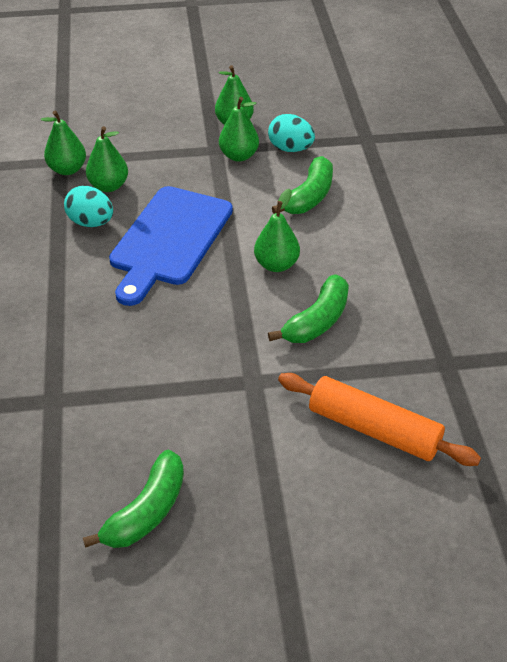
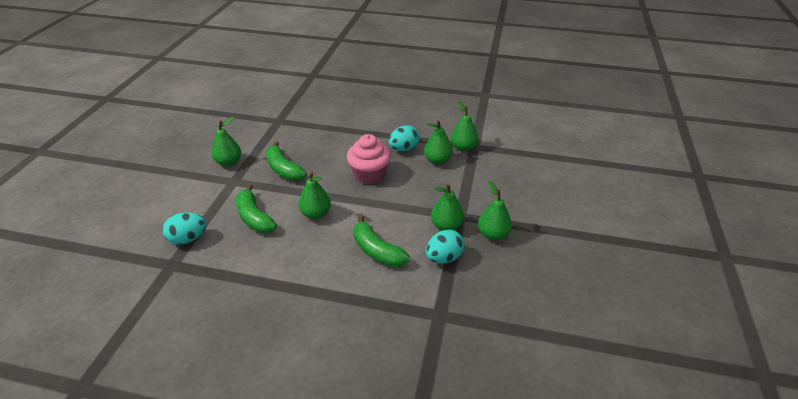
camera: 110 degrees right, 5 degrees down
green banana [83,450,184,548] -> green banana moved to [266,141,307,181]
blue cutting board [109,186,233,306] -> pink cupcake [347,134,391,184]
orange rolling pin [278,373,481,466] -> none
none -> turquoise egg [162,212,207,245]
none -> green pear [211,117,241,167]

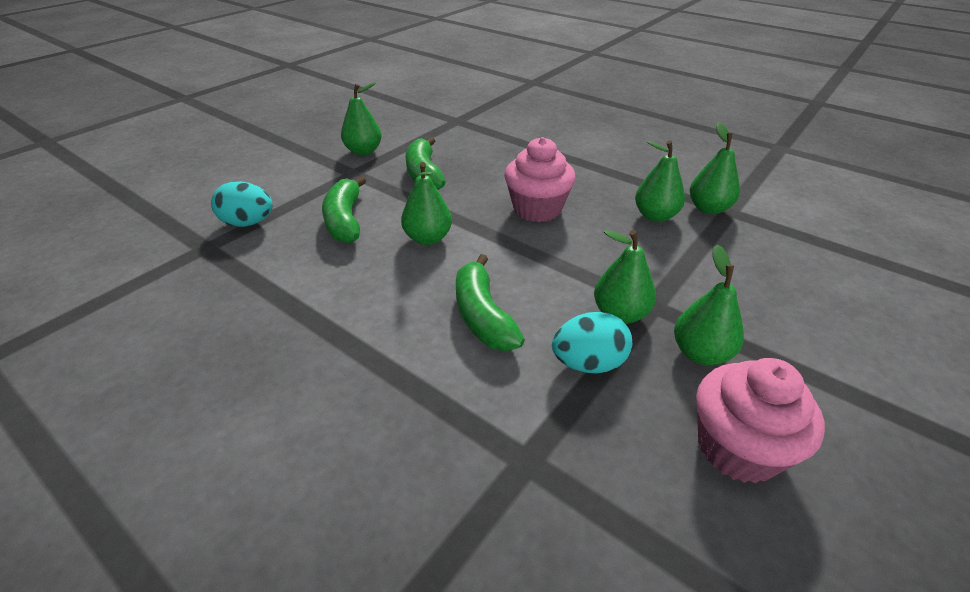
camera: 25 degrees right, 0 degrees up
turquoise egg [389,125,420,151] -> none
none -> pink cupcake [696,358,825,483]

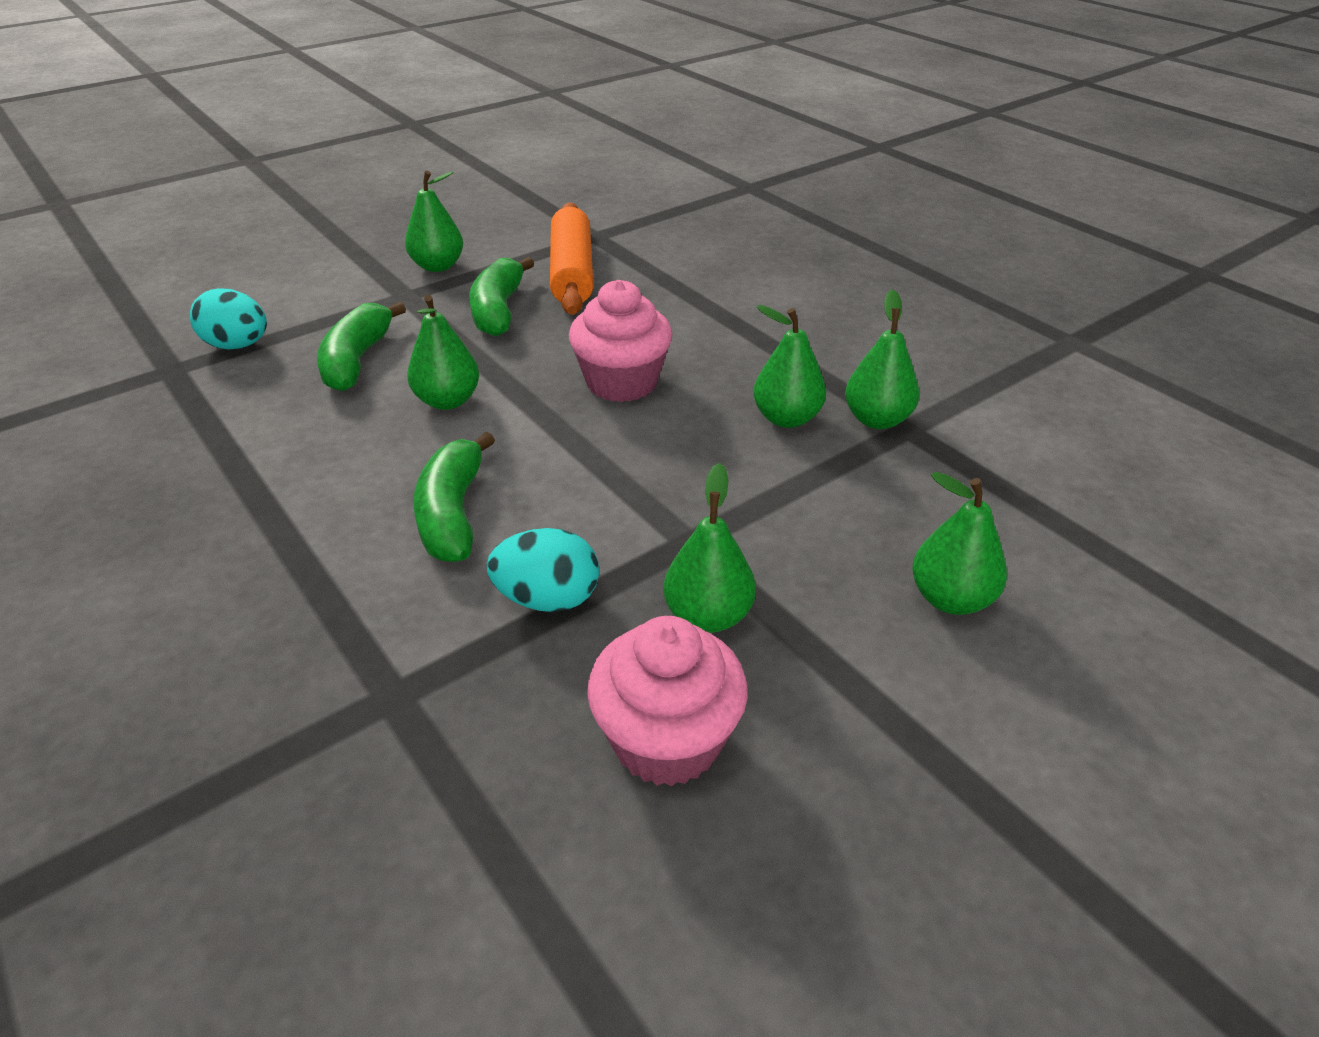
camera: 15 degrees right, 0 degrees up
green pear [594,230,656,324] -> green pear moved to [912,472,1007,615]
none -> orange rolling pin [550,202,593,315]

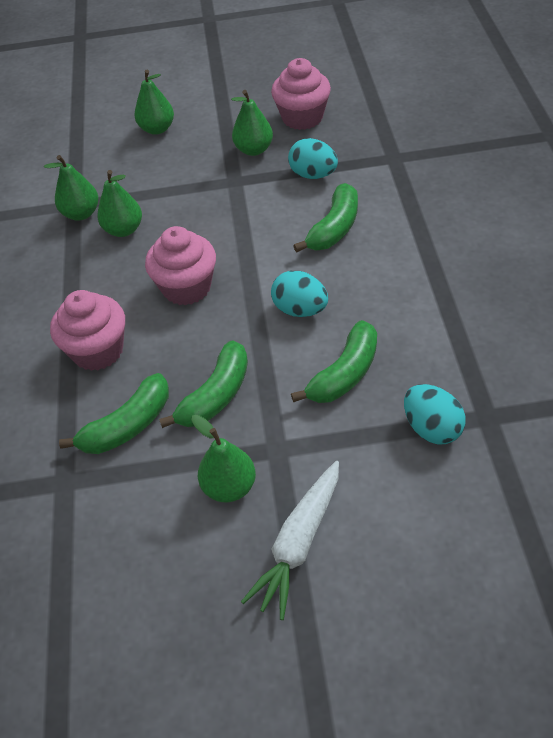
camera: 145 degrees left, 10 degrees up
green pear [407,295,479,410] -> turquoise egg [271,271,328,317]
orange rolling pin [550,202,593,315] -> green banana [59,373,169,454]
none -> pink cupcake [50,290,125,371]
none -> white carrot [241,461,339,620]

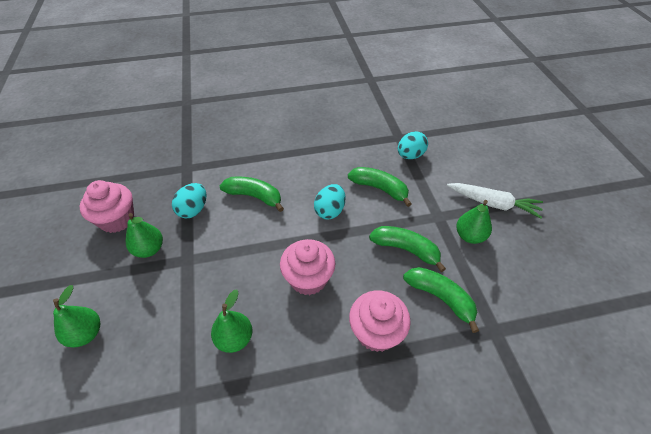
camera: 100 degrees left, 0 degrees up
green pear [44,155,99,220] -> none

